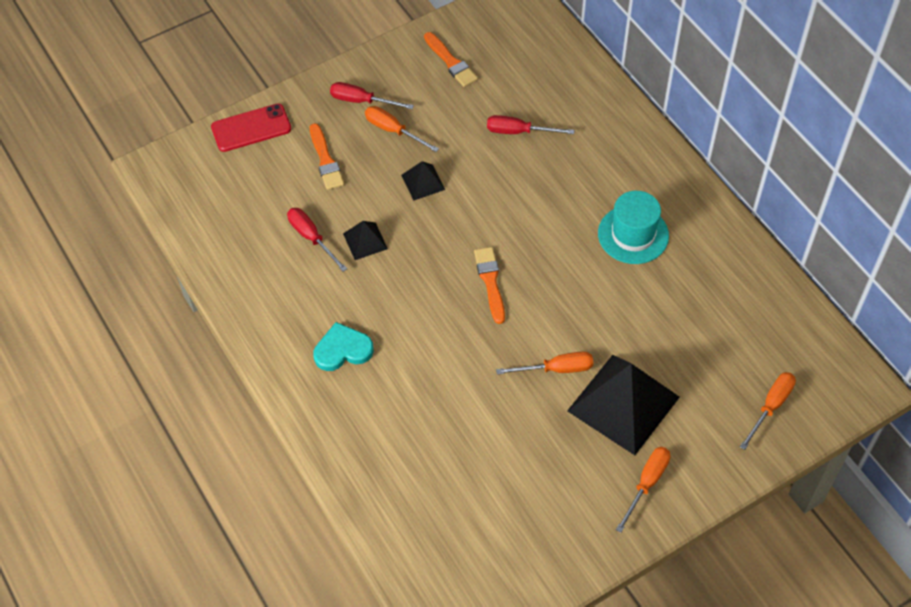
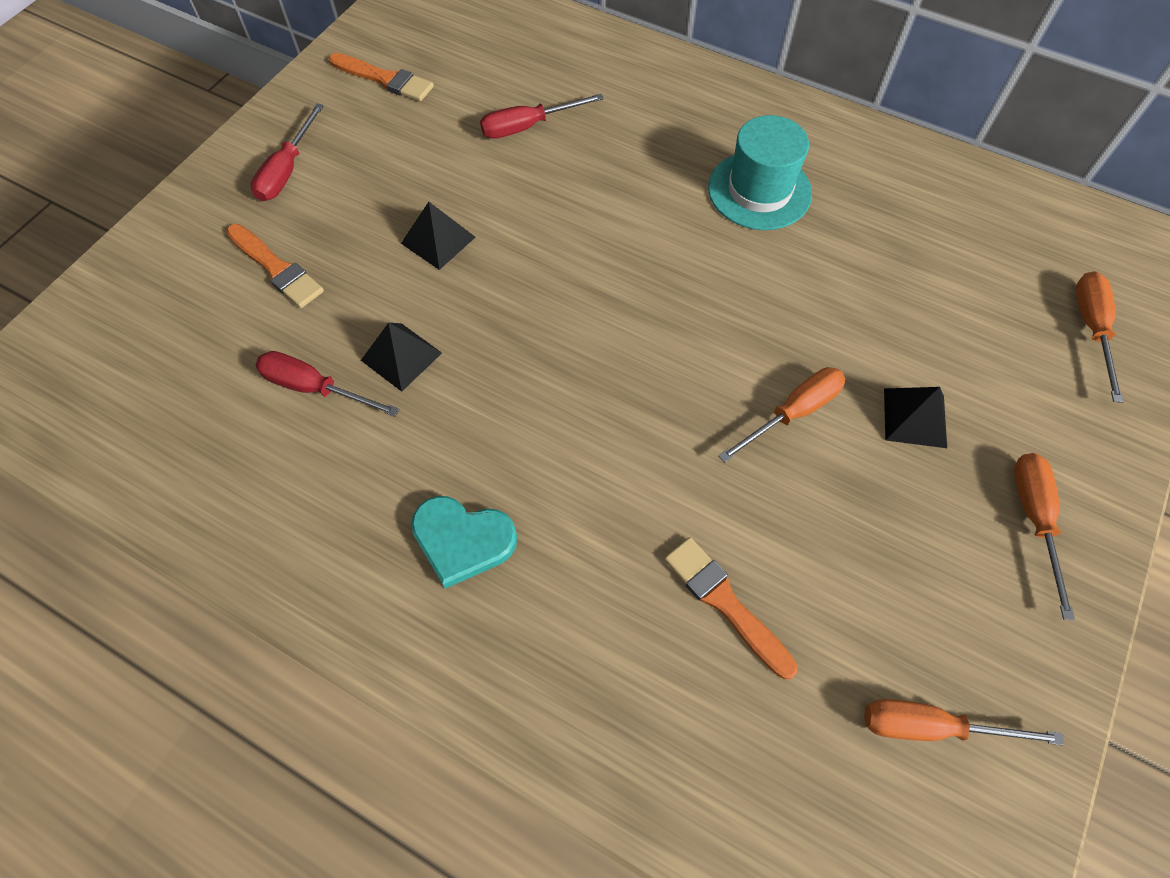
camera: 30 degrees left, 5 degrees up
red phone [211,104,291,152] -> none
turquoise heart [313,322,374,371] -> turquoise heart turned 120 degrees counterclockwise [411,496,517,589]
red screwdriver [330,82,414,109] -> red screwdriver turned 60 degrees counterclockwise [251,103,324,201]
orange screwdriver [365,106,439,152] -> orange screwdriver moved to [864,699,1064,745]
orange brush [474,247,505,324] -> orange brush moved to [664,537,798,679]
black pyramid [567,355,680,455] -> black pyramid [884,387,947,448], size x0.46

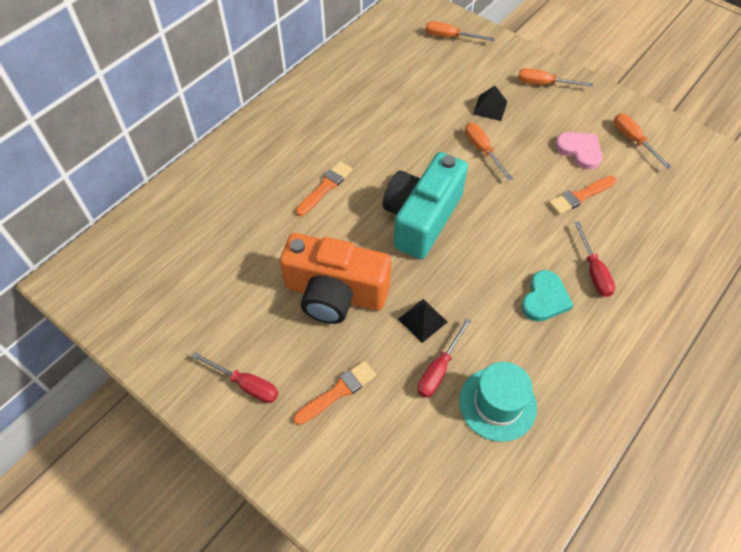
camera: 80 degrees left, 5 degrees down
orange brush [329,53,434,101] -> orange brush moved to [296,161,353,216]
black pyramid [401,202,475,270] -> orange camera [280,233,391,324]
red screwdriver [480,94,604,139] -> red screwdriver moved to [574,221,615,297]
turquoise hat [708,115,812,230] -> turquoise hat moved to [459,362,537,442]
orange screwdriver [864,699,1064,745] -> orange screwdriver turned 135 degrees clockwise [614,113,672,169]
none -> turquoise camera [383,152,468,259]
none -> pink heart [555,132,602,170]

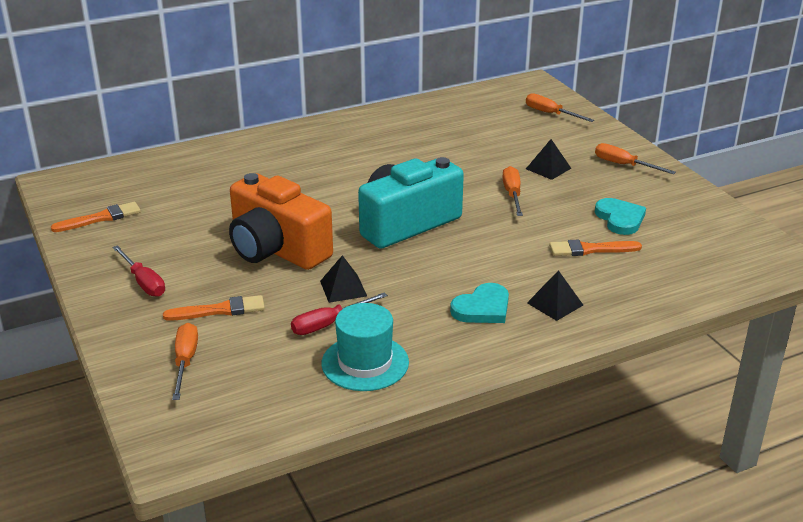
camera: 25 degrees right, 25 degrees down
orange brush [296,161,353,216] -> orange brush moved to [51,202,141,232]
pink heart [555,132,602,170] -> turquoise heart [595,198,646,235]
red screwdriver [574,221,615,297] -> black pyramid [527,270,583,321]
orange screwdriver [614,113,672,169] -> orange screwdriver moved to [172,323,198,400]

